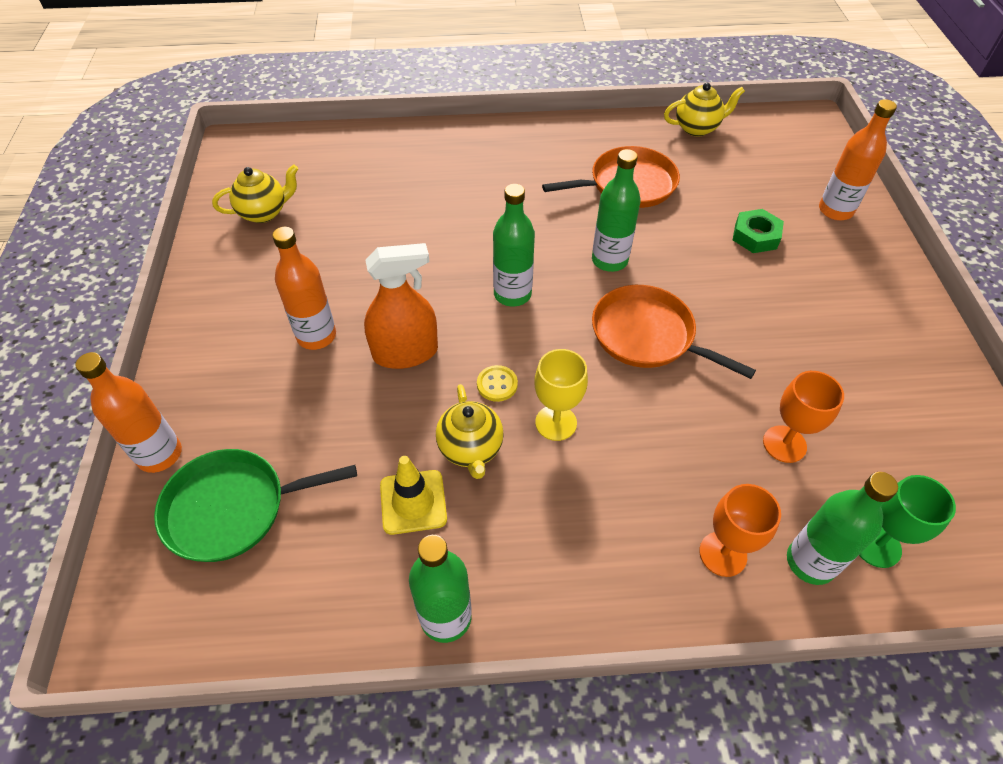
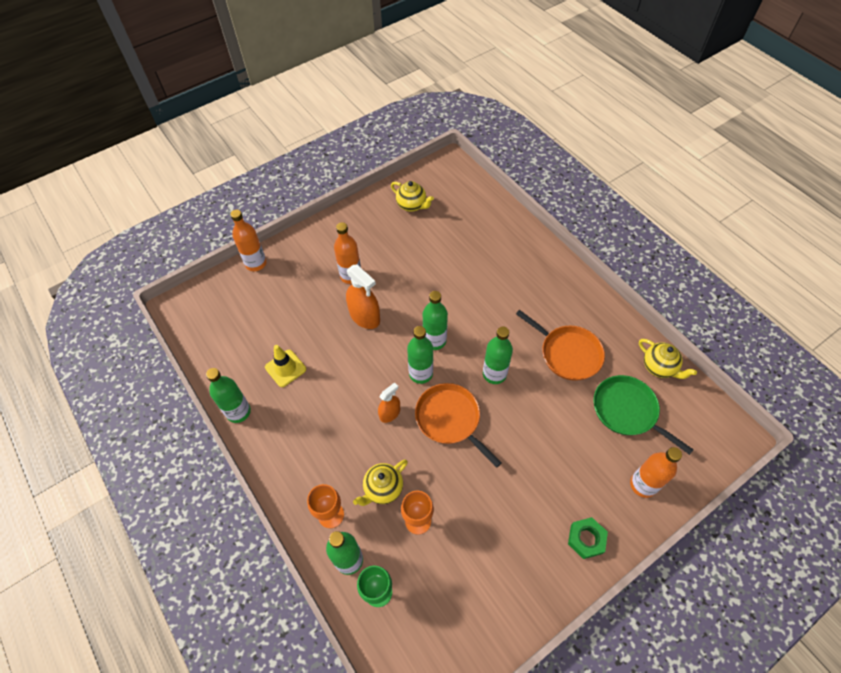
camera: 60 degrees right, 5 degrees up
green pan [154,449,357,562] -> green pan moved to [594,375,694,455]
yellow teapot [436,384,504,479] -> yellow teapot moved to [353,459,408,506]
yellow button [477,365,518,402] -> none
yellow goblet [535,349,588,441] -> none
orange pan [592,285,756,379] -> orange pan turned 45 degrees counterclockwise [415,383,502,468]
green nut [733,209,784,253] -> green nut moved to [568,517,608,559]
none -> orange spray bottle [378,382,400,423]
none -> green bottle [407,326,433,384]

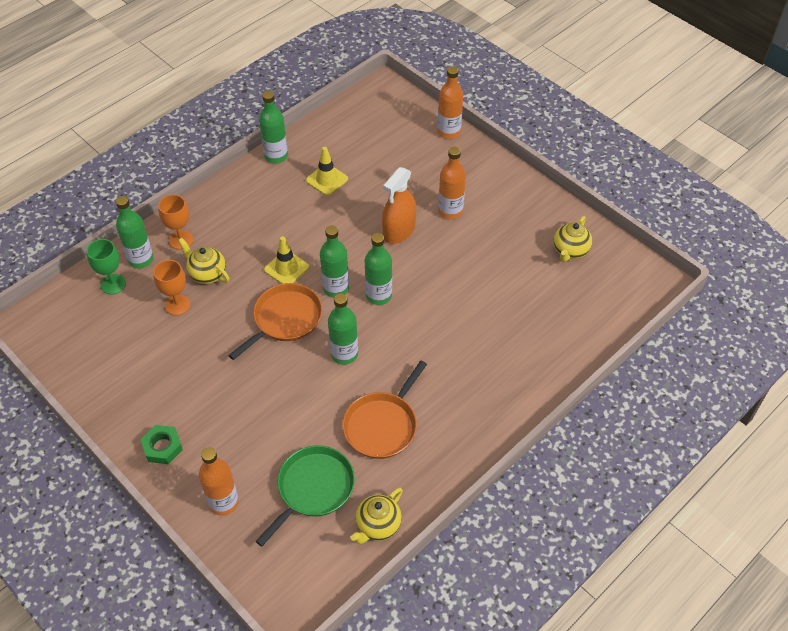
camera: 80 degrees right, 5 degrees down
orange spray bottle [378,382,400,423] -> yellow traffic cone [264,236,309,284]

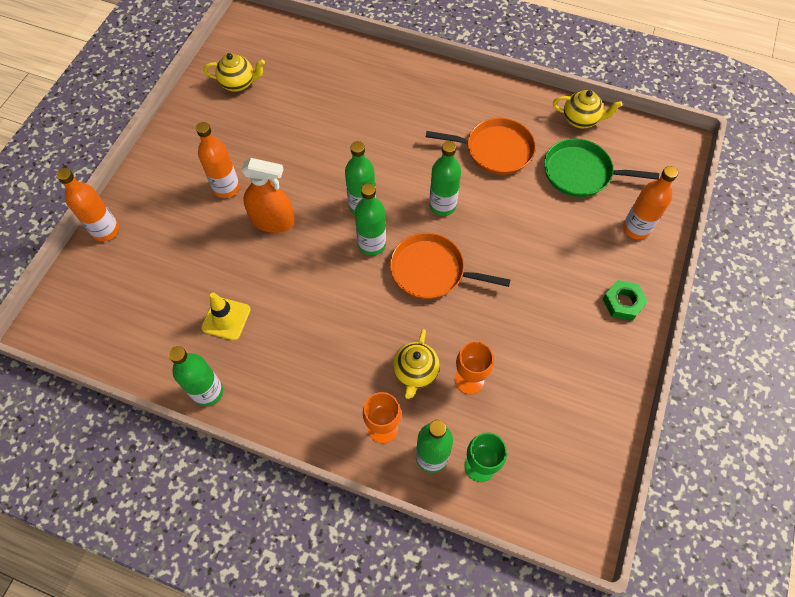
camera: 115 degrees left, 10 degrees up
yellow traffic cone [264,236,309,284] -> none

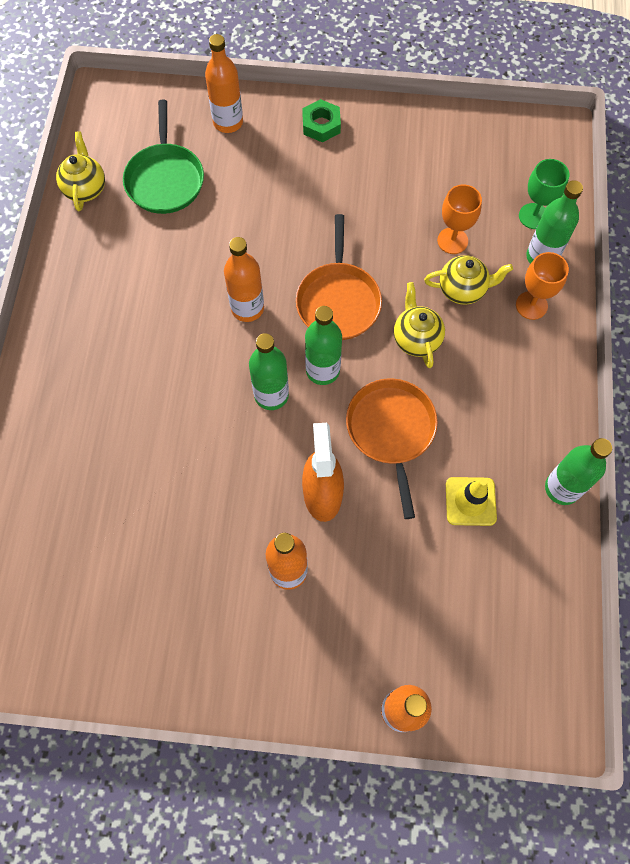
camera: 105 degrees left, 5 degrees up
yellow teapot [204,53,265,92] -> yellow teapot moved to [394,282,445,368]
orange pan [426,118,536,175] -> orange pan moved to [346,378,438,519]
green bottle [429,141,461,216] -> orange bottle [224,237,264,322]

